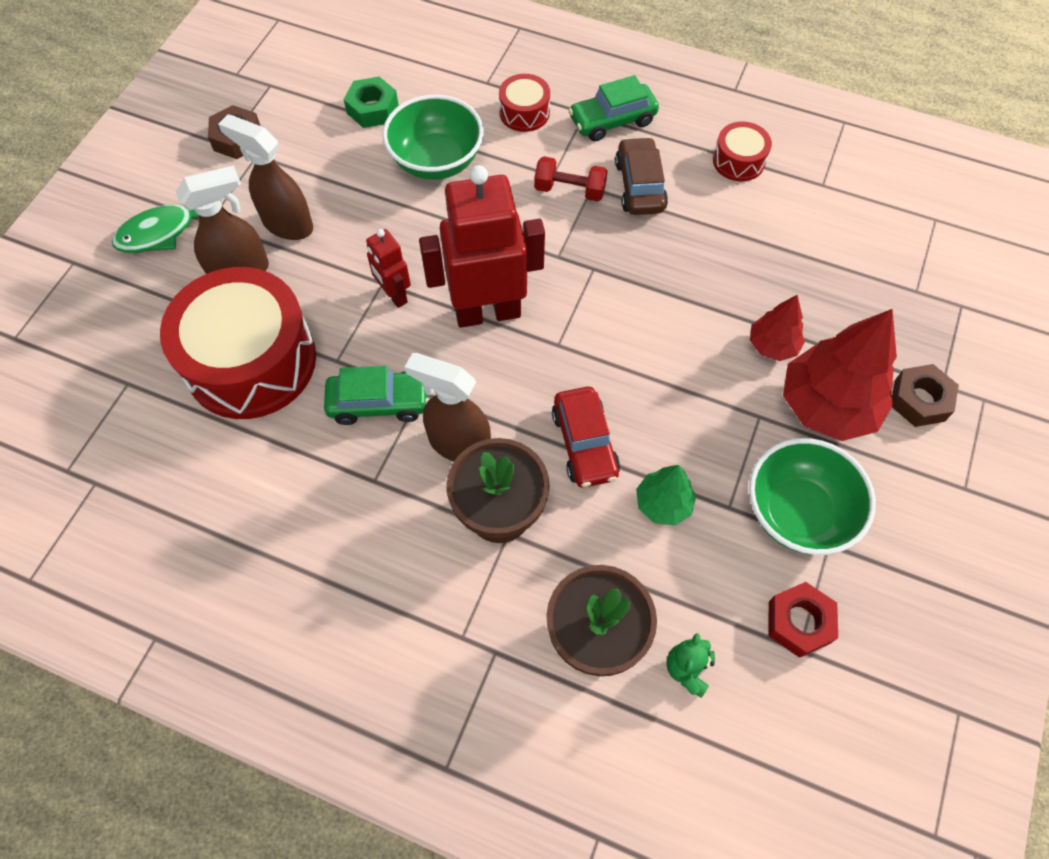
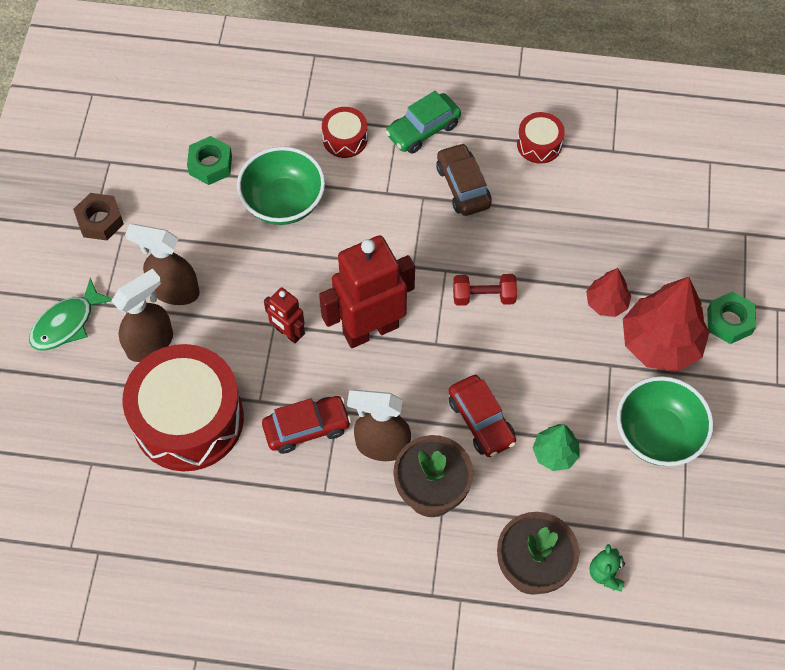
camera: 15 degrees left, 0 degrees up
green car [324,366,429,425] -> red car [262,396,351,454]
red dumbbell [534,156,608,202] -> red dumbbell moved to [453,274,517,306]
red nut [769,582,838,658] -> none
brown nut [892,364,959,427] -> green nut [707,291,756,344]

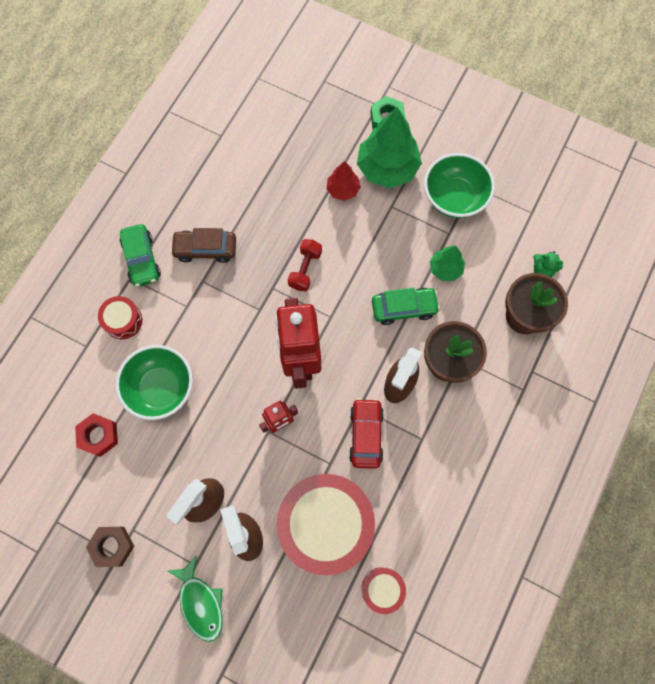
camera: 70 degrees left, 10 degrees up
green nut [187,136,232,185] -> red nut [75,413,118,457]
red car [449,375,516,457] -> green car [372,288,440,325]
red drum [517,112,565,164] -> red drum moved to [361,567,406,614]
red tree [623,277,710,372] -> green tree [357,107,422,188]

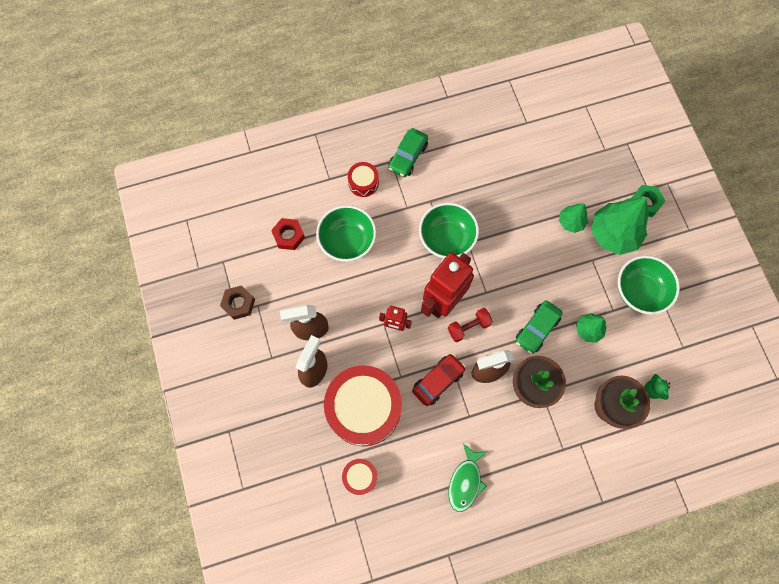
camera: 45 degrees right, 0 degrees up
green fish [168,556,223,642] -> green fish moved to [449,444,487,512]
brown car [170,228,236,263] -> none
red dumbbell [288,239,322,292] -> red dumbbell moved to [448,308,493,342]
red tree [326,161,361,201] -> green tree [559,203,588,233]
green car [372,288,440,325] -> green car turned 90 degrees clockwise [516,301,563,354]
none -> green bowl [419,202,479,258]

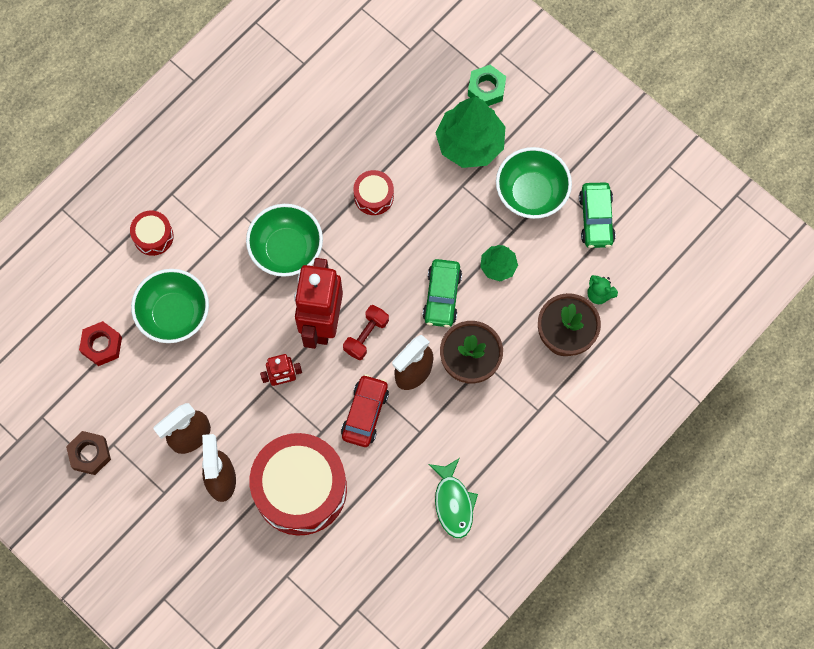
camera: 30 degrees left, 0 degrees up
red drum [342,459,377,495] -> red drum moved to [353,170,394,215]
green car [388,128,428,177] -> green car moved to [579,183,616,248]
green tree [559,203,588,233] -> none

